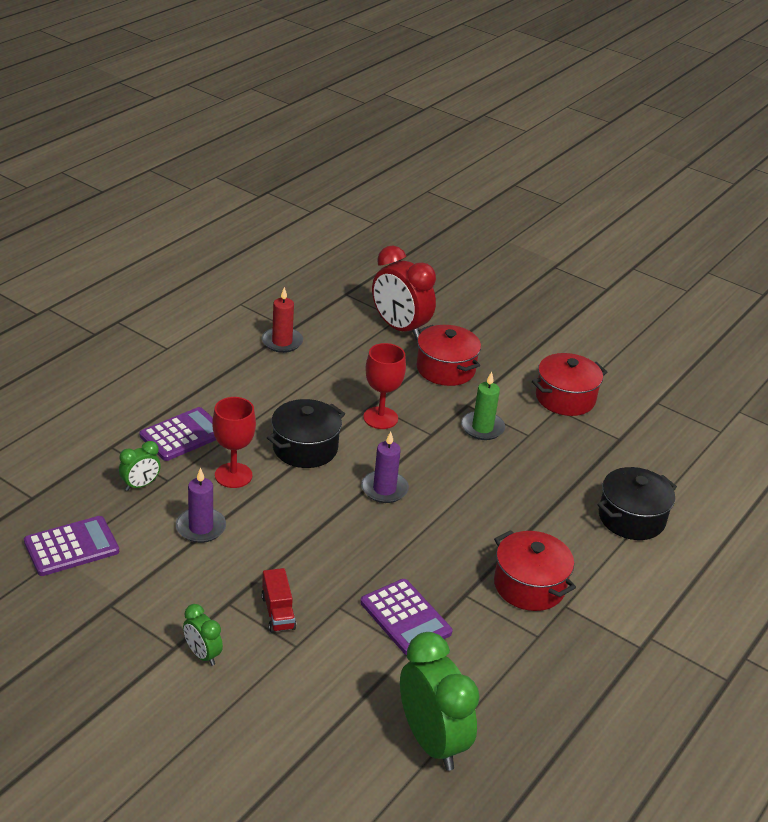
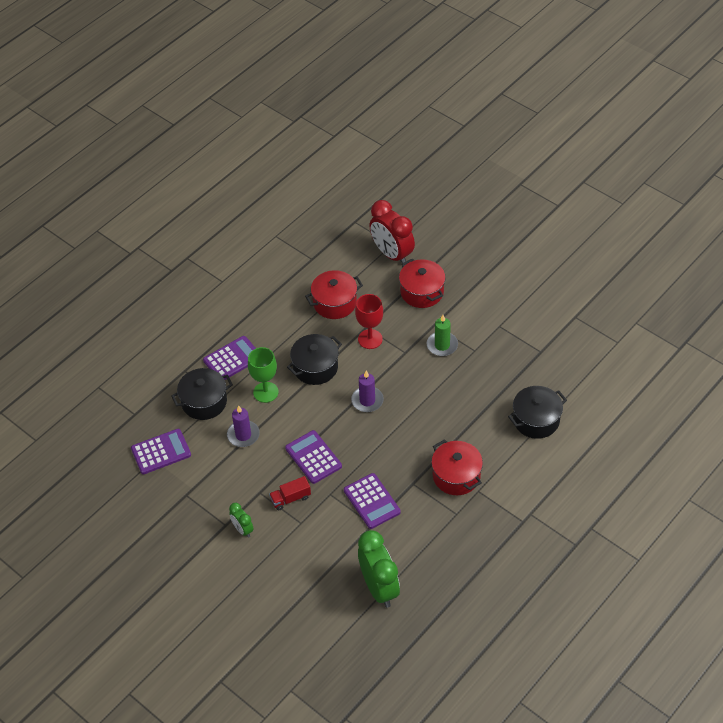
camera: 10 degrees right, 15 degrees up
green clock [119,441,161,491] -> black pot [171,368,233,420]
red goblet [212,397,256,488] -> green goblet [248,347,279,403]
red candle [261,287,303,353] -> none
red truck [261,568,296,633] -> red truck turned 75 degrees clockwise [269,476,311,510]
red pot [532,353,607,416] -> red pot moved to [305,270,363,319]
none -> purple calculator [285,430,342,484]

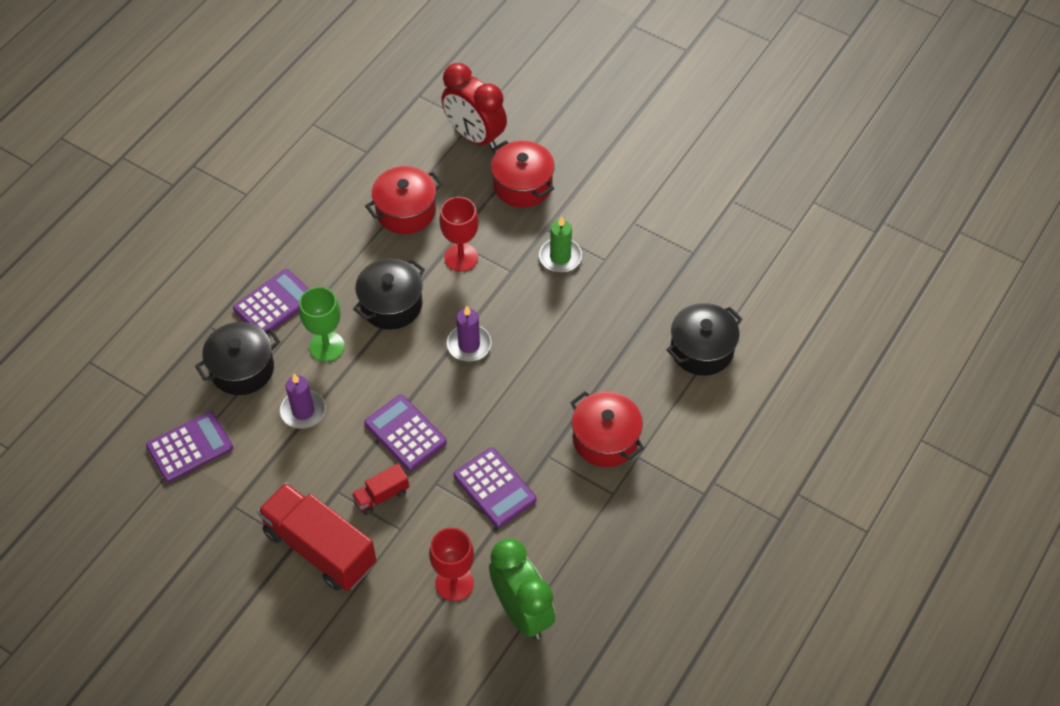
camera: 10 degrees left, 5 degrees up
green clock [229,503,254,538] -> red truck [257,483,376,591]
none -> red goblet [429,527,474,601]

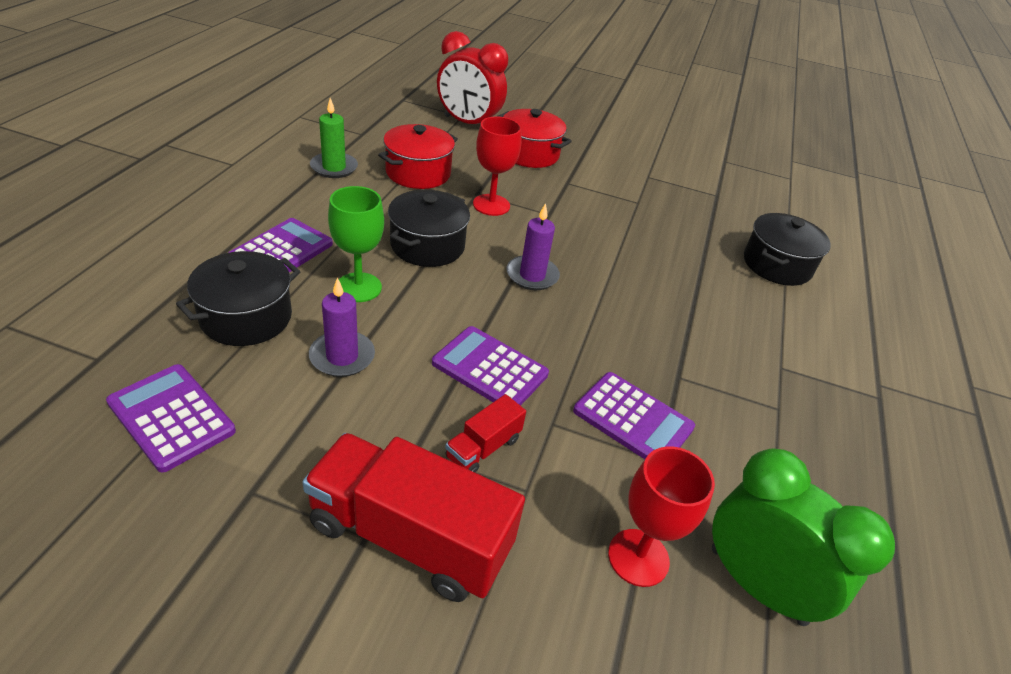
camera: 20 degrees left, 15 degrees down
purple calculator [146,411,233,482] -> purple calculator turned 90 degrees counterclockwise [106,364,236,472]
green candle [539,216,582,272] -> green candle moved to [310,98,358,178]
red pot [570,391,644,467] -> none

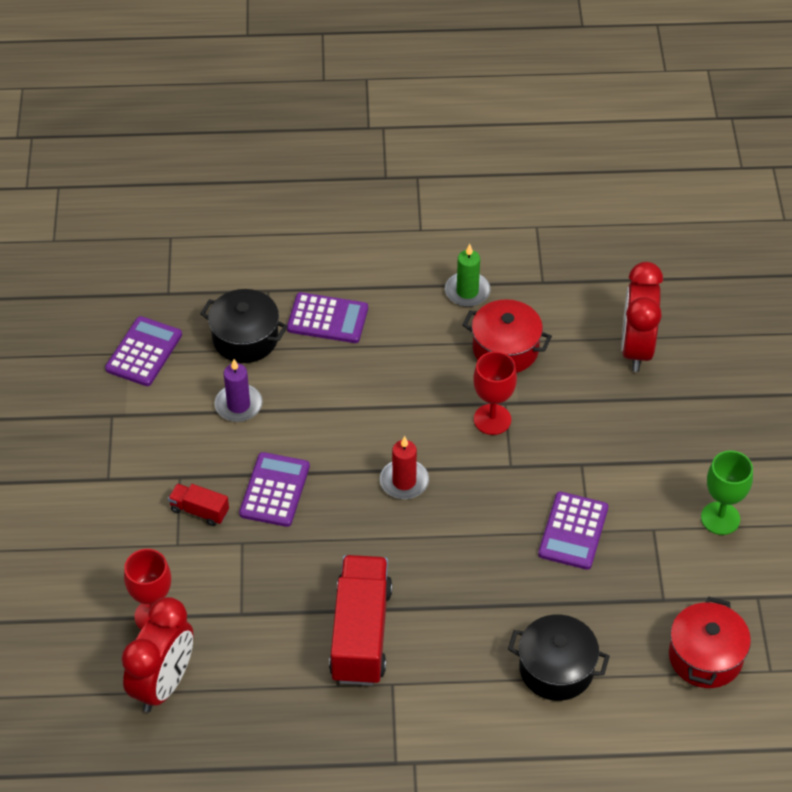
camera: 75 degrees right, 10 degrees up
red truck [302,433,525,602] -> red truck moved to [329,555,393,686]
green goblet [328,186,384,302] -> green goblet moved to [701,451,753,535]
black pot [388,190,470,267] -> none
red pot [497,109,572,168] -> red pot moved to [669,597,751,688]
purple candle [507,203,560,290] -> red candle [380,436,429,499]
purple calculator [573,372,695,459] -> purple calculator moved to [538,492,608,570]
green clock [712,449,895,626] -> red clock [122,597,193,712]

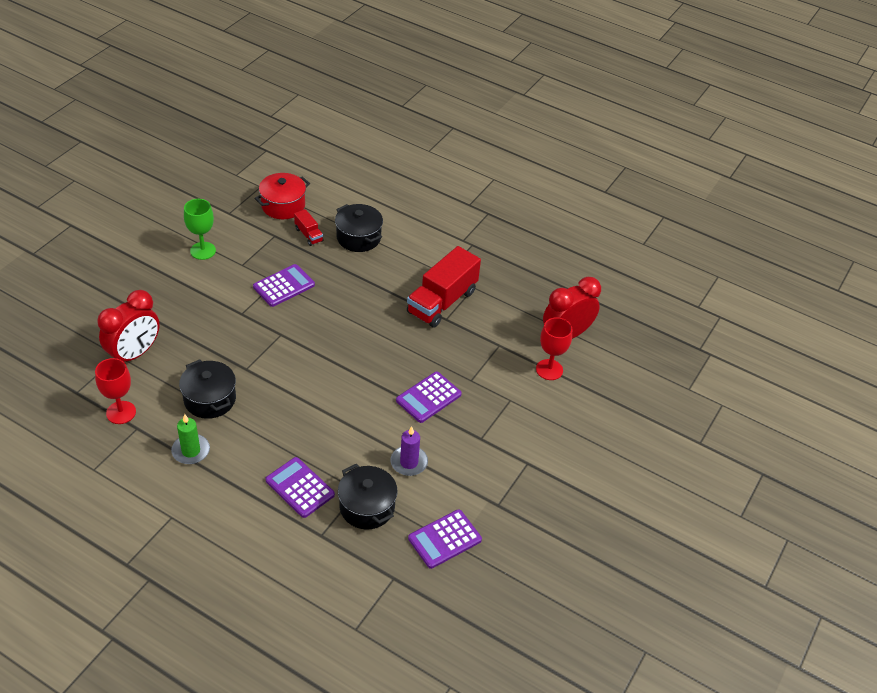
camera: 150 degrees left, 5 degrees down
red truck [168,484,229,526] -> red truck moved to [294,209,323,246]
red candle [380,436,429,499] -> none
red pot [462,299,552,373] -> black pot [179,359,236,419]
red goblet [473,351,517,435] -> red goblet moved to [95,358,136,424]

